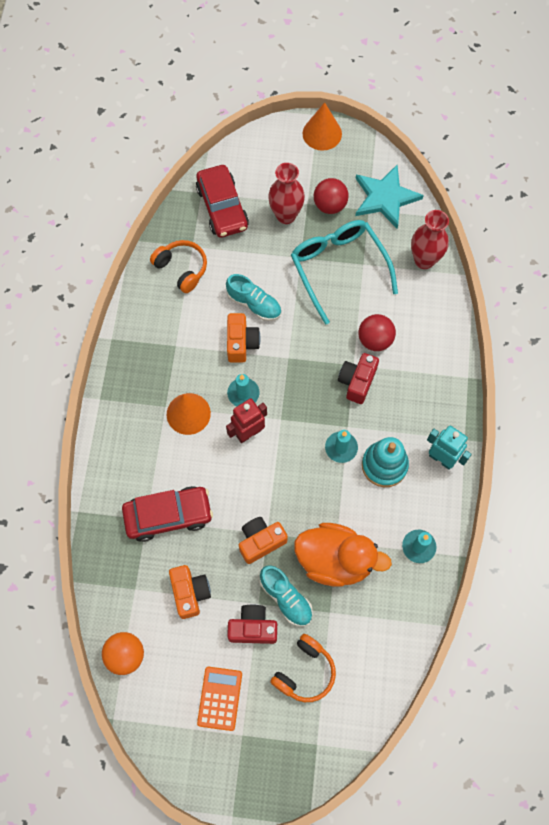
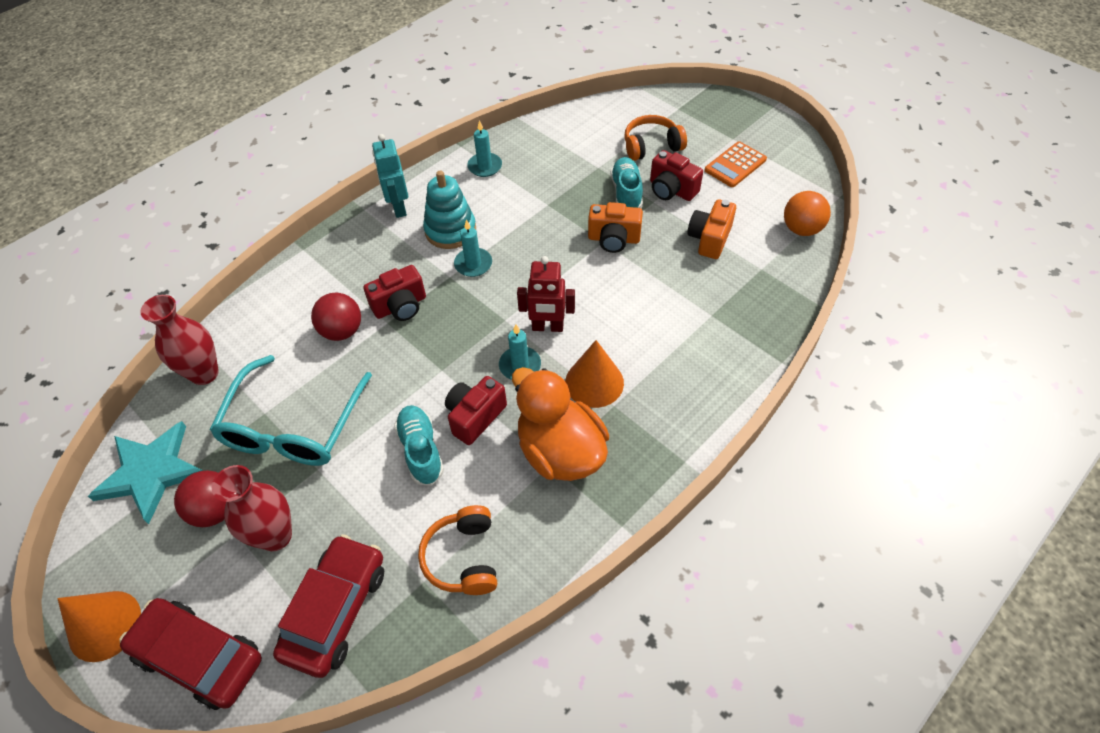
camera: 140 degrees left, 15 degrees down
red car [122,486,213,542] -> red car moved to [120,598,262,710]
orange camera [227,313,261,363] -> red camera [445,376,507,445]
orange duck [294,523,392,587] -> orange duck moved to [512,367,609,481]

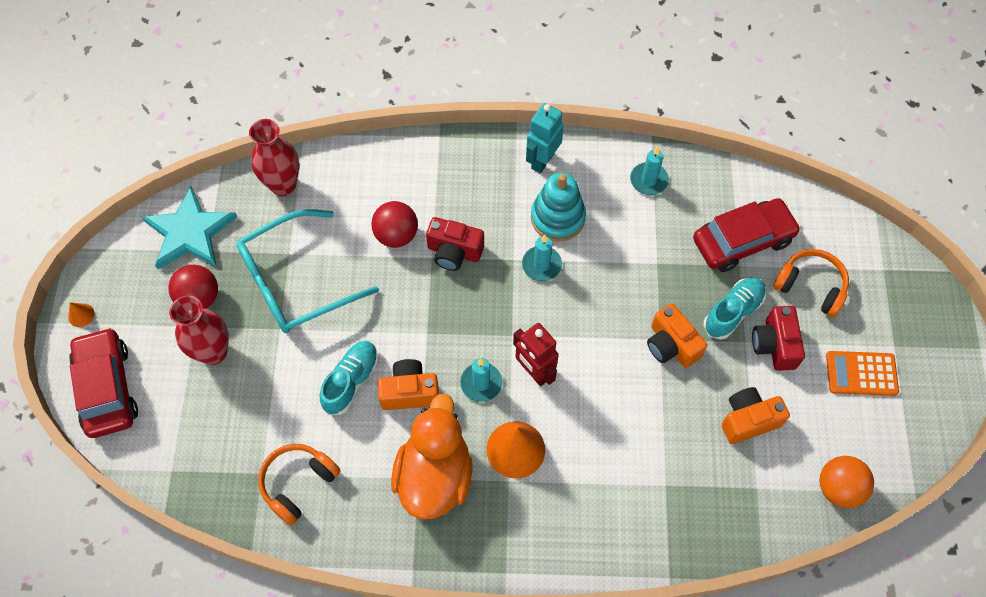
camera: 45 degrees right, 10 degrees up
orange cone [57,591,141,662] -> orange cone [68,302,95,327], size x0.46
red car [273,534,384,678] -> red car moved to [693,198,801,272]
red camera [445,376,507,445] -> orange camera [378,359,439,410]

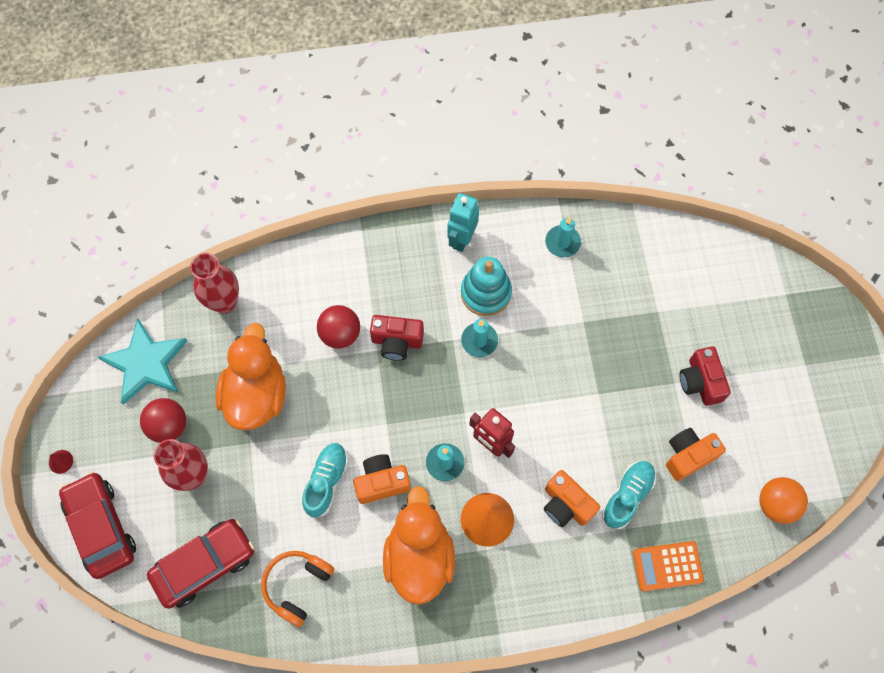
camera: 10 degrees left, 5 degrees up
orange cone [68,302,95,327] -> red cone [49,450,73,474]
turquoise glasses [237,209,379,333] -> orange duck [215,323,286,430]
orange camera [647,303,707,368] -> orange camera moved to [544,470,600,527]
red car [693,198,801,272] -> red car moved to [147,519,254,609]
turquoise shoe [703,277,766,340] -> turquoise shoe moved to [602,461,656,529]
orange headphones [773,249,849,317] -> none
orange calculator [826,351,899,396] -> orange calculator moved to [633,541,704,591]

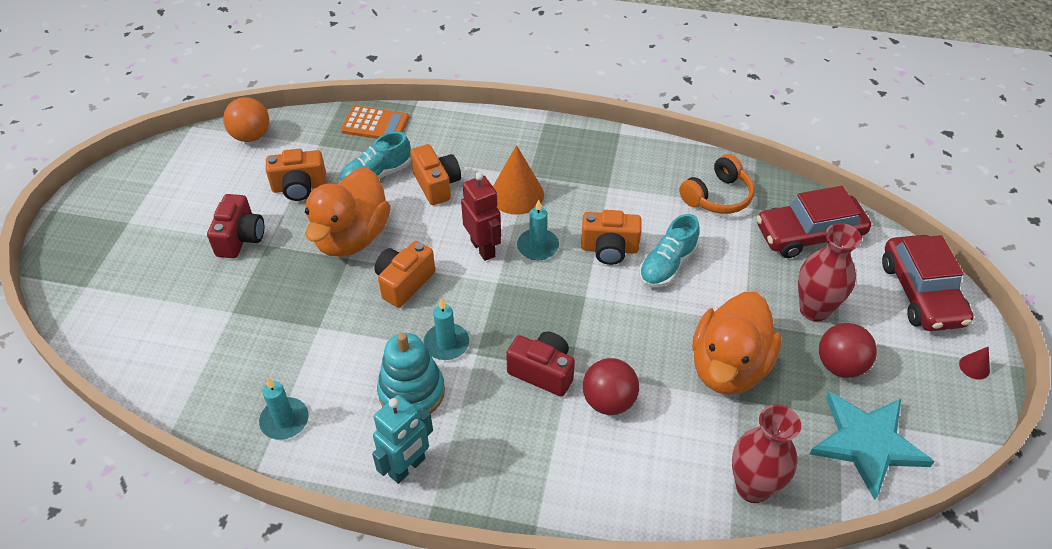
camera: 160 degrees left, 20 degrees down
orange duck [383,486,455,605] -> orange duck moved to [305,167,391,257]
none -> orange camera [374,241,435,308]

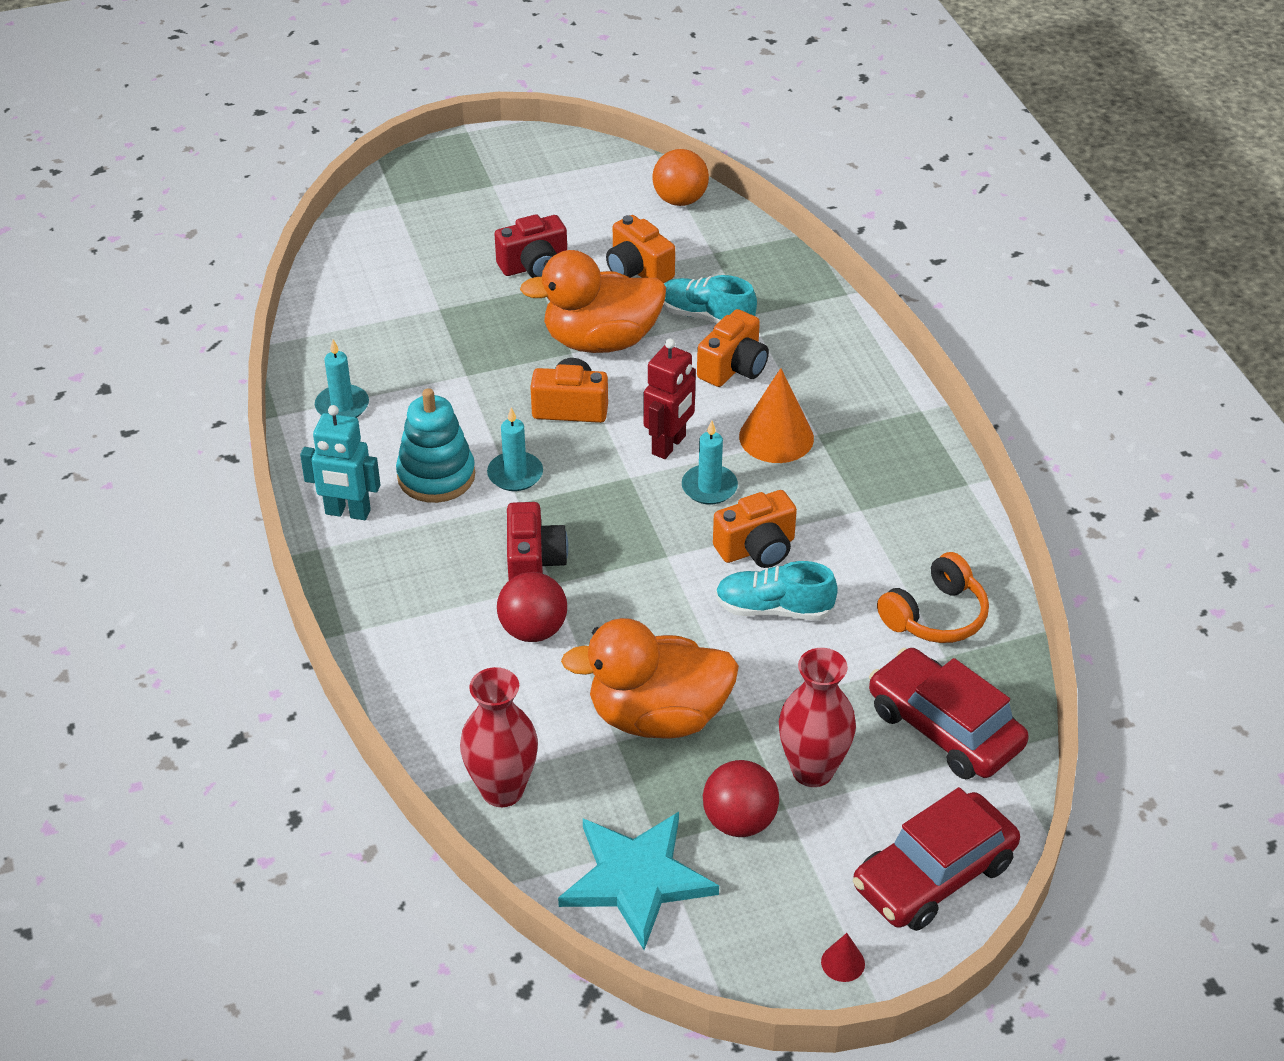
camera: 60 degrees right, 5 degrees down
orange calculator [341,106,409,139] -> none
orange camera [581,210,642,265] -> orange camera turned 90 degrees counterclockwise [713,490,797,568]
orange headphones [679,154,755,214] -> orange headphones turned 60 degrees counterclockwise [877,552,989,643]

